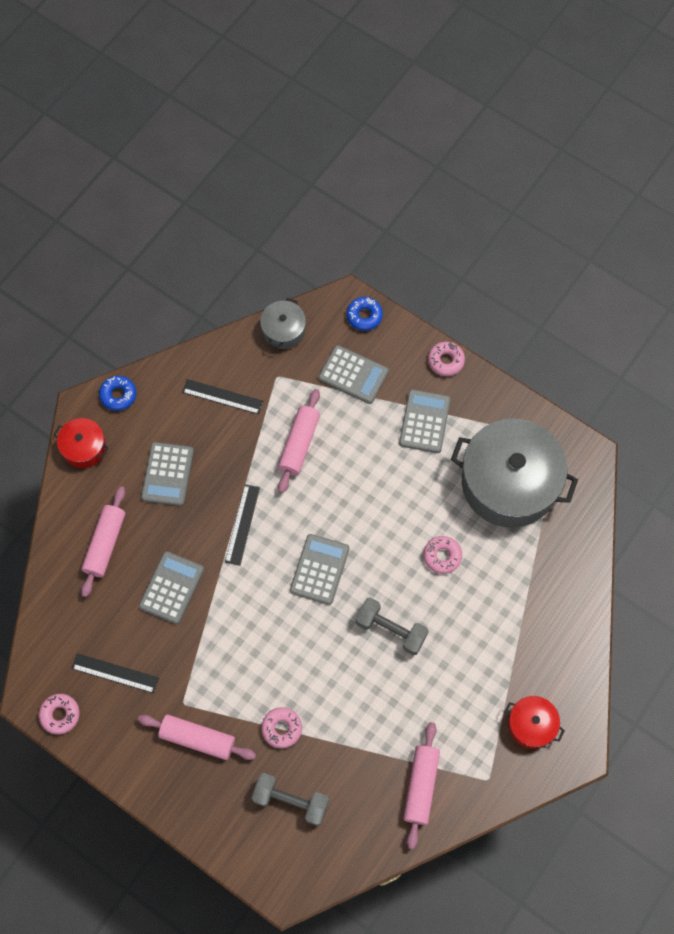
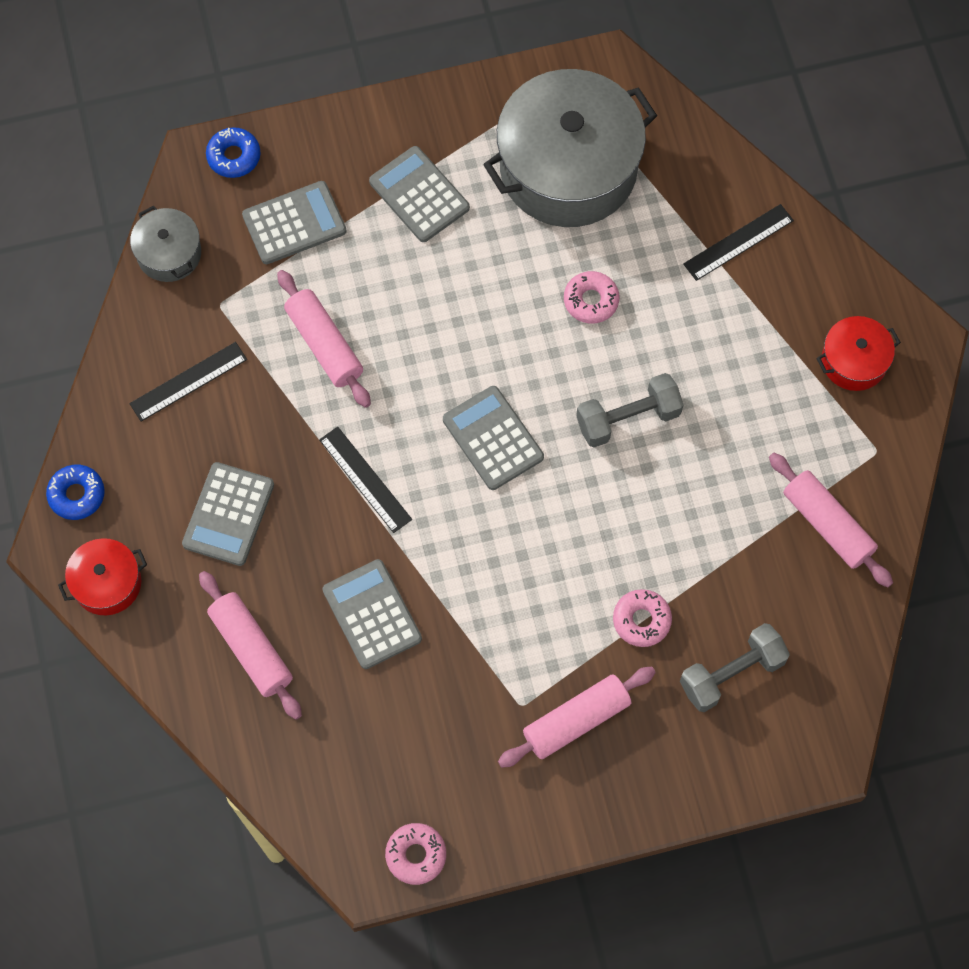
camera: 50 degrees left, 0 degrees up
black ruler [71,653,159,693] -> black ruler moved to [683,204,794,281]
grey calculator [141,442,194,506] -> grey calculator turned 60 degrees clockwise [182,462,274,566]
pink donut [428,342,465,376] -> none

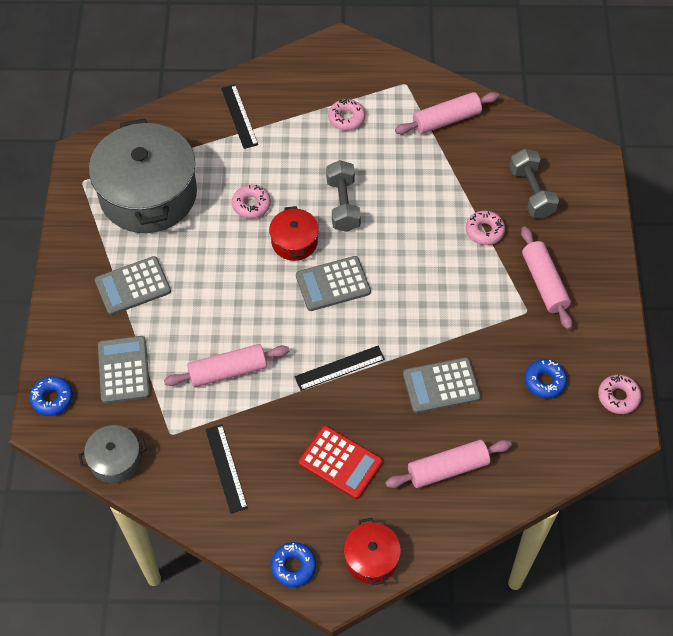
camera: 75 degrees left, 10 degrees down
grey calculator [182,462,274,566] -> red calculator [299,426,383,499]
red pot [817,316,901,391] -> red pot moved to [269,206,319,261]
none -> pink donut [328,98,365,131]
none -> blue donut [524,359,567,398]

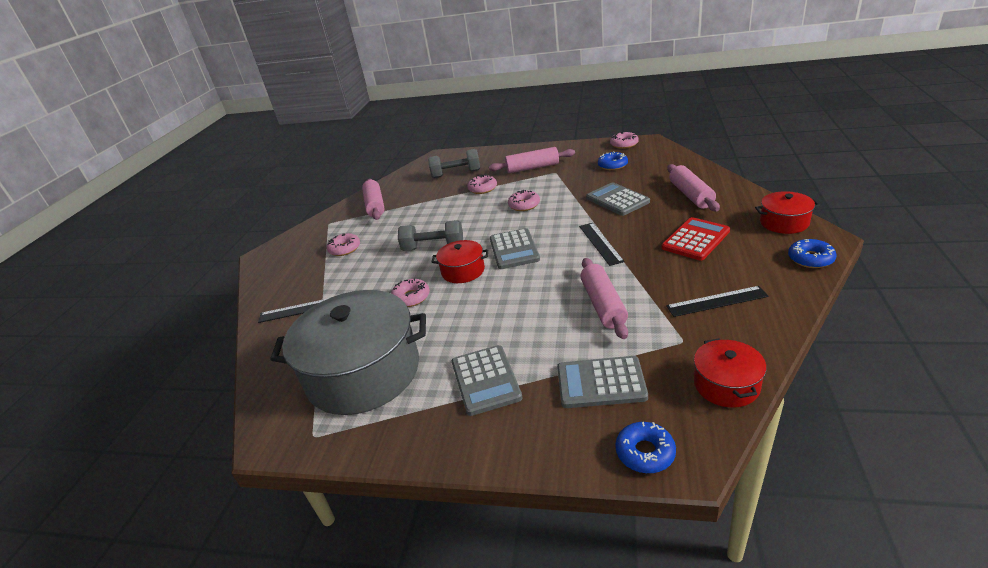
camera: 75 degrees left, 25 degrees down
grey pot [78,425,146,483] -> red pot [694,338,767,408]
grey calculator [403,357,481,413] -> grey calculator turned 150 degrees clockwise [586,182,650,216]
none -> pink donut [508,190,540,211]

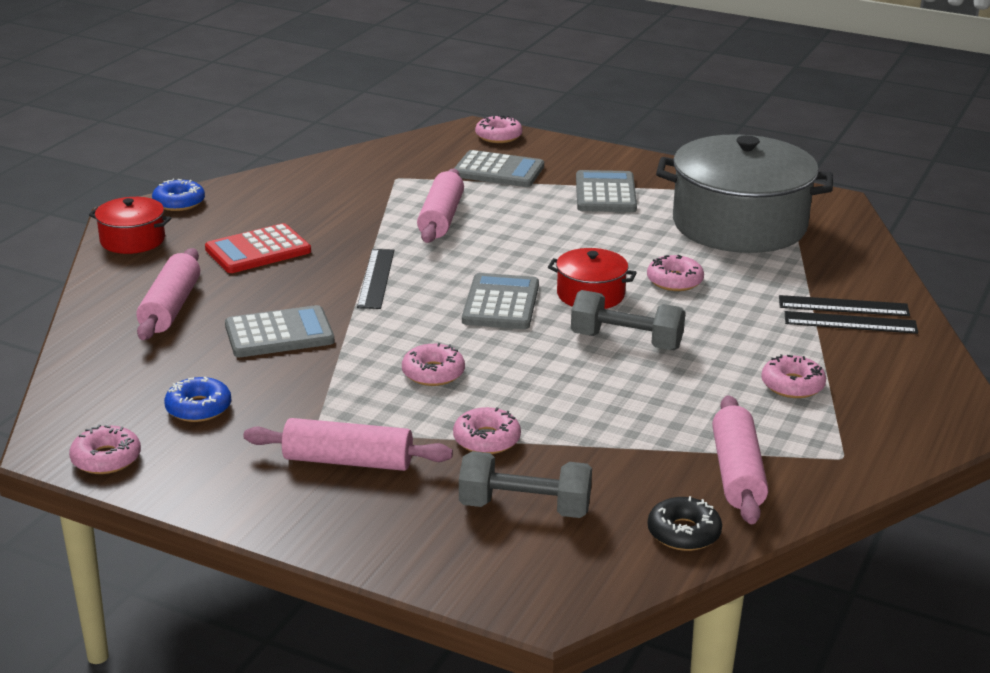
camera: 170 degrees left, 5 degrees down
grey calculator [586,182,650,216] -> grey calculator turned 90 degrees counterclockwise [225,305,335,357]
blue donut [615,422,676,473] -> pink donut [475,115,522,143]
black ruler [666,286,768,317] -> black ruler moved to [785,311,918,334]
red pot [694,338,767,408] -> none
none -> black donut [648,496,722,551]

